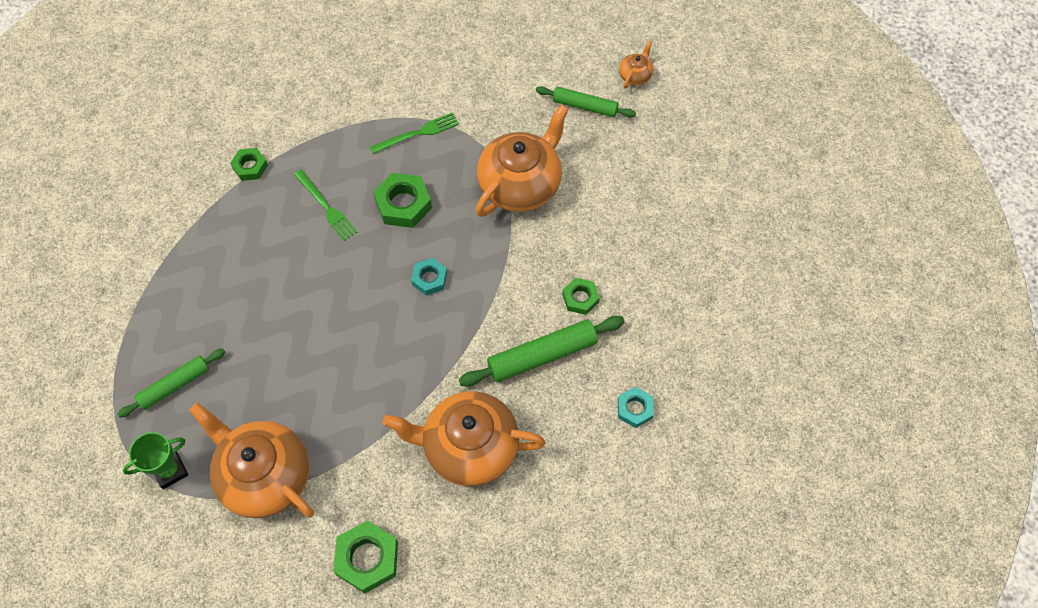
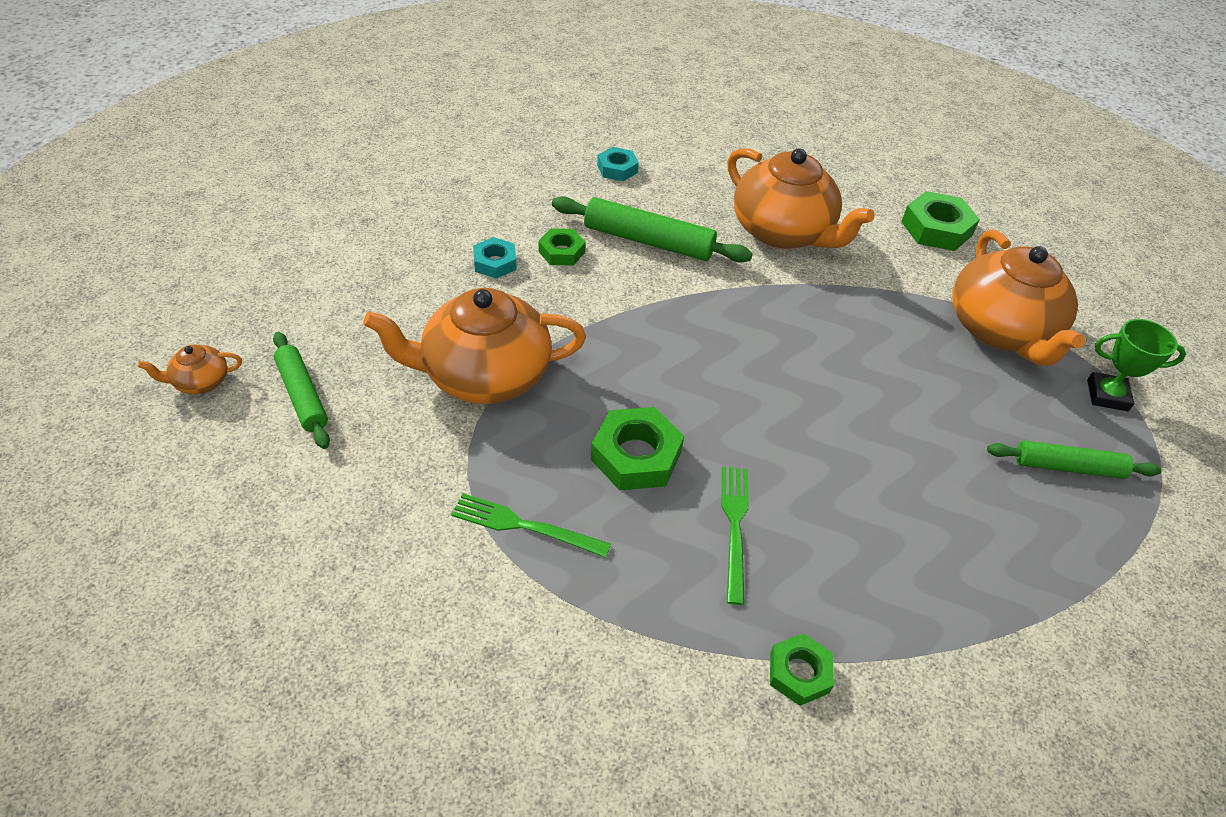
camera: 140 degrees left, 15 degrees down
turquoise nut [411,258,447,295] -> turquoise nut moved to [473,237,517,279]

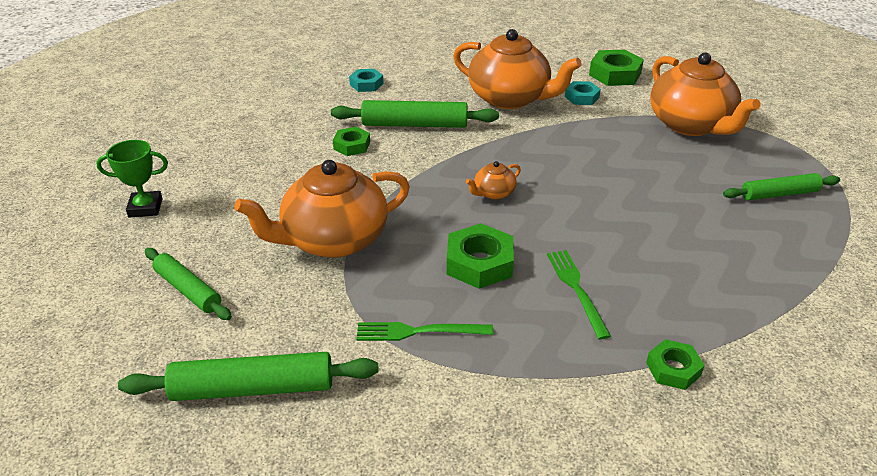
camera: 15 degrees left, 10 degrees down
orange teapot [138,345,242,394] -> orange teapot moved to [466,161,521,200]
turquoise nut [473,237,517,279] -> turquoise nut moved to [565,81,601,105]
green trophy [1087,319,1186,411] -> green trophy moved to [96,140,168,218]
none -> green rolling pin [118,352,379,401]

